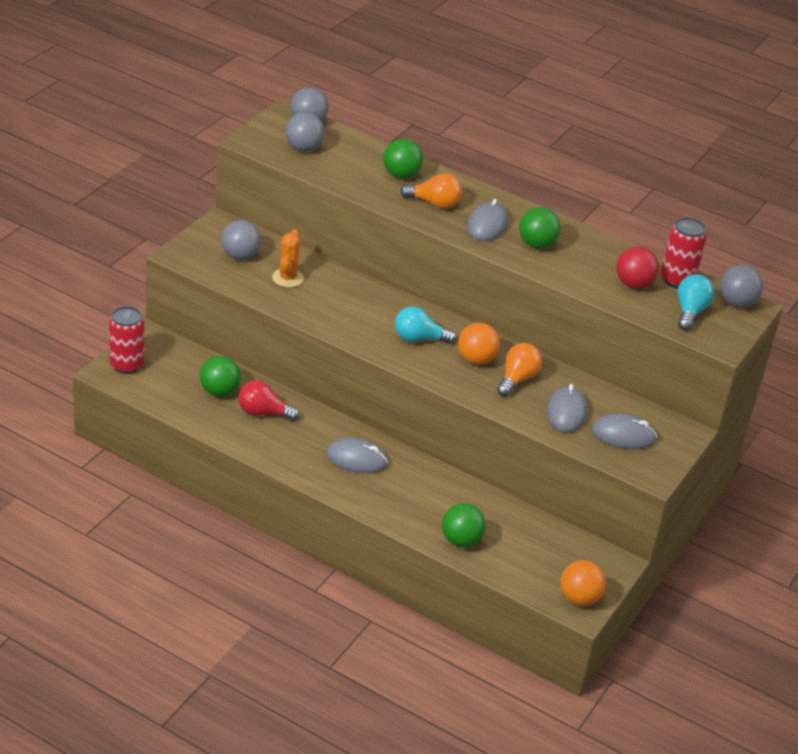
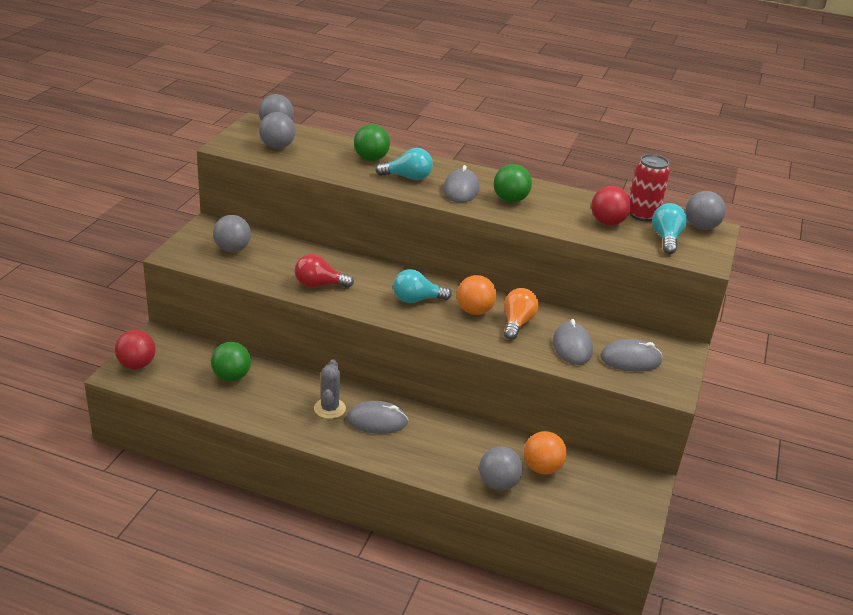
camera: 10 degrees left, 5 degrees down
red can [109,306,144,374] -> red ball [115,330,156,369]
red light bulb [238,380,299,421] -> red light bulb moved to [295,254,354,288]
orange cactus [272,229,304,287] -> none
orange light bulb [400,174,462,209] -> turquoise light bulb [375,148,433,180]
green ball [442,503,486,547] -> grey ball [479,446,523,491]
orange ball [560,560,606,606] -> orange ball moved to [524,431,567,474]
none -> grey cactus [314,359,346,419]

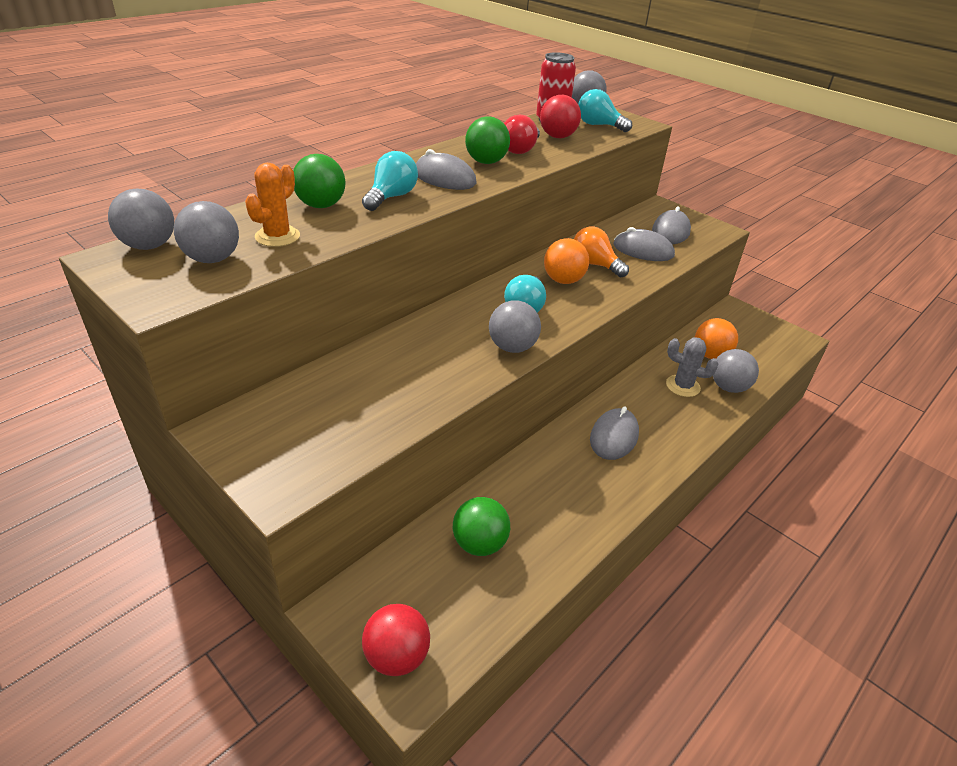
camera: 65 degrees left, 5 degrees up
grey ball [213,215,251,252] -> grey ball moved to [489,300,541,353]
red light bulb [295,254,354,288] -> red light bulb moved to [504,115,540,154]
grey cactus [314,359,346,419] -> grey cactus moved to [666,337,718,397]
none -> orange cactus [245,163,300,247]

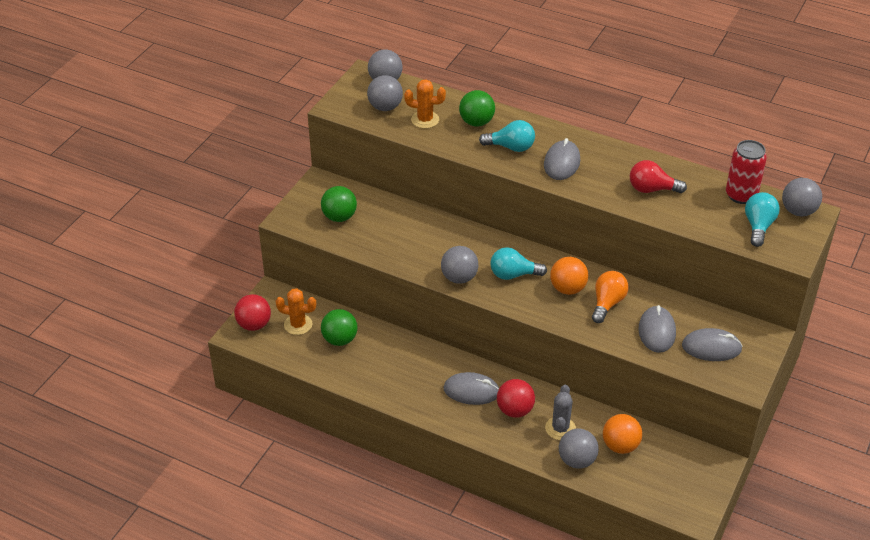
camera: 75 degrees right, 5 degrees up
green ball [465,116,510,164] -> green ball moved to [321,186,357,222]
red ball [540,95,581,138] -> red ball moved to [497,379,535,418]
none -> orange cactus [276,288,316,335]

